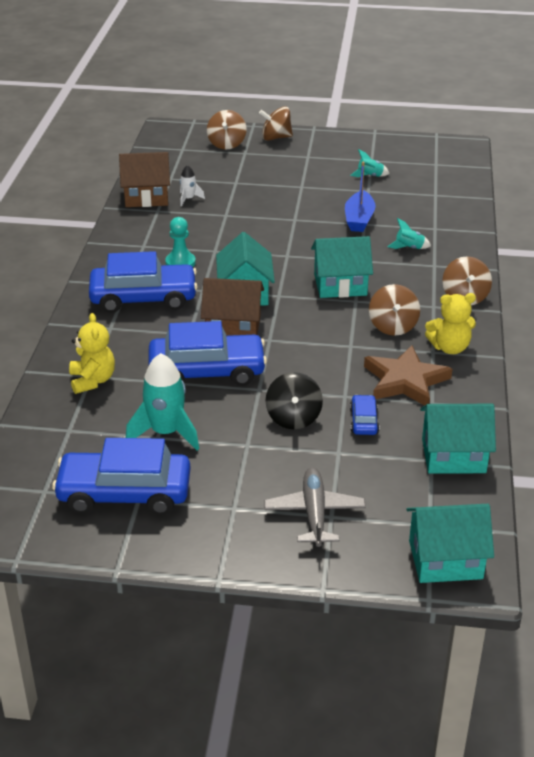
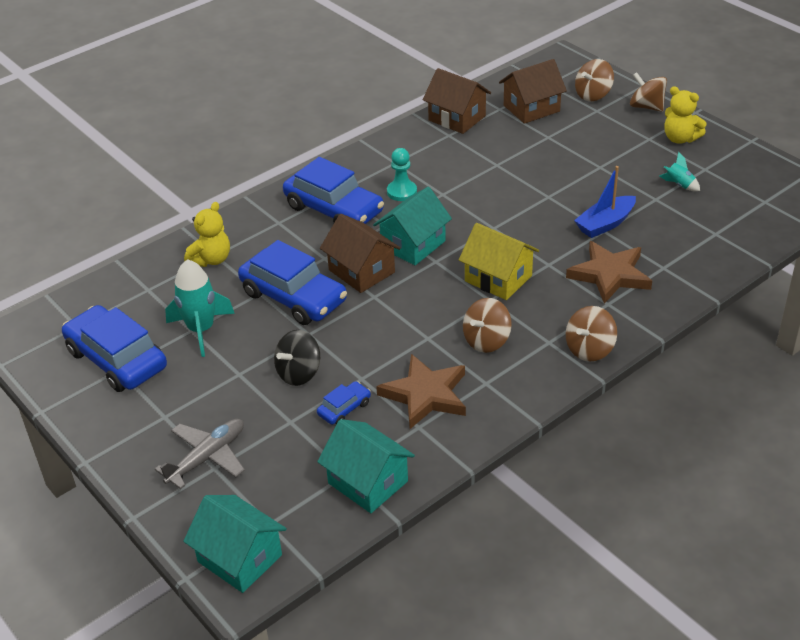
camera: 45 degrees right, 5 degrees up
white rocket [180,165,205,207] -> none
turquoise house [311,236,373,298] -> yellow house [459,223,539,300]
turquoise rocket [387,218,431,249] -> brown star [566,241,652,304]
yellow teddy bear [425,293,476,354] -> yellow teddy bear moved to [664,86,707,144]
none -> brown house [499,59,567,124]

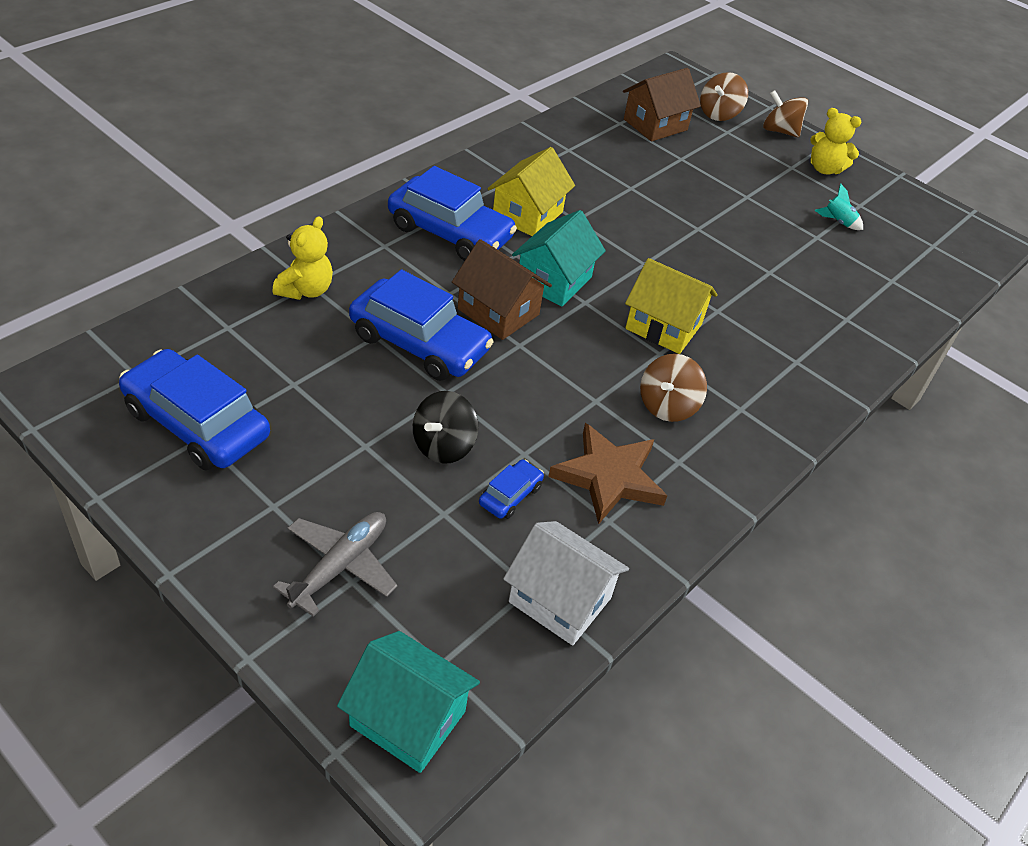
camera: 15 degrees left, 5 degrees up
turquoise rocket [165,259,235,357] -> none
turquoise house [317,419,415,513] -> white house [503,521,629,645]
turquoise pawn [387,148,417,201] -> yellow house [488,147,575,236]
brown house [423,68,491,134] -> none
brown star [566,241,652,304] -> none
brown spinning top [566,306,617,361] -> none
blue boat [574,166,636,238] -> none

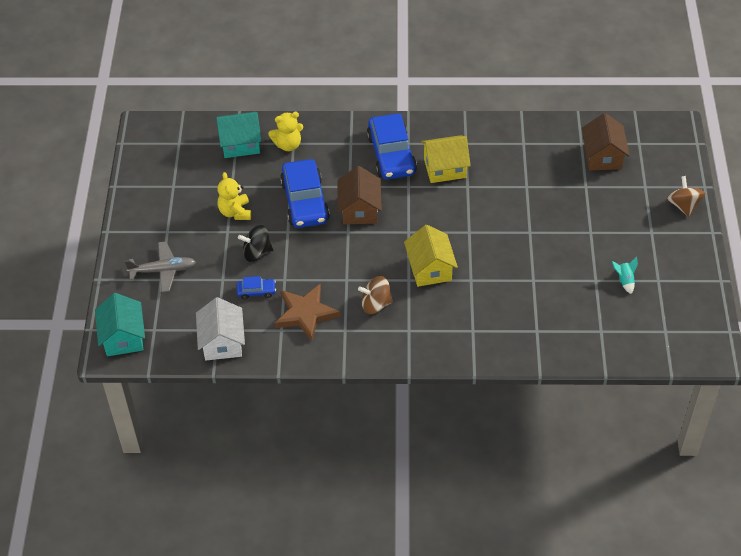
camera: 55 degrees right, 5 degrees up
blue car [119,349,270,471] -> none
turquoise house [512,210,606,307] -> turquoise house moved to [216,112,262,158]
brown house [623,68,701,142] -> brown house turned 75 degrees clockwise [582,113,630,171]
brown spinning top [700,72,748,121] -> none
yellow teddy bear [810,108,861,175] -> yellow teddy bear moved to [218,172,251,220]

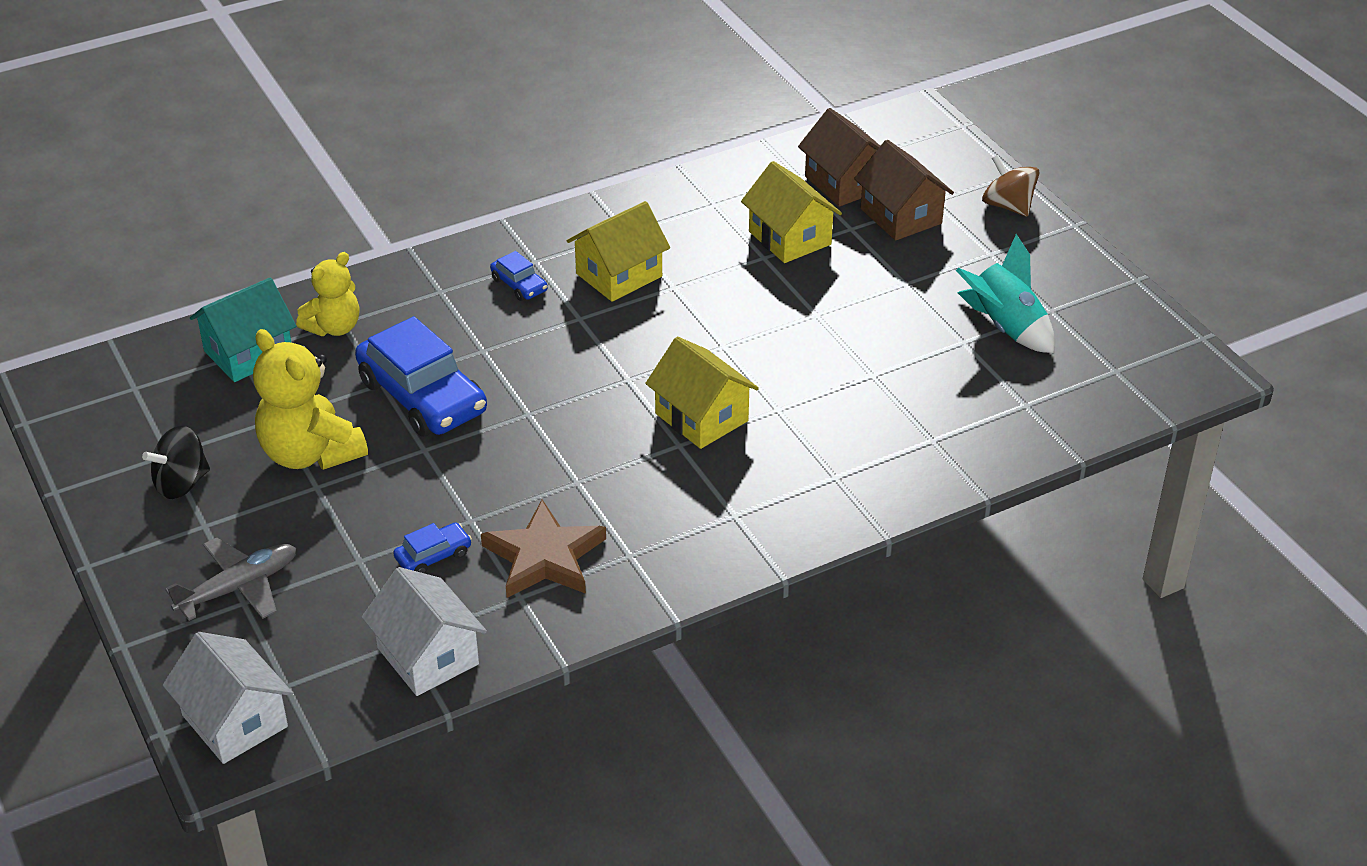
camera: 30 degrees left, 10 degrees down
turquoise house [95,293,145,356] -> white house [163,632,293,764]
yellow teddy bear [218,172,251,220] -> yellow teddy bear [253,329,368,470], size x1.57
black spinning top [238,225,273,262] -> black spinning top moved to [142,426,210,499]
brown house [337,166,382,224] -> brown house moved to [854,140,954,241]
brown spinning top [358,276,393,314] -> none
blue car [367,114,417,179] -> blue car [490,251,548,301], size x0.46
turquoise rocket [612,256,638,294] -> turquoise rocket [956,234,1055,353], size x1.96
none -> yellow house [741,161,842,263]

